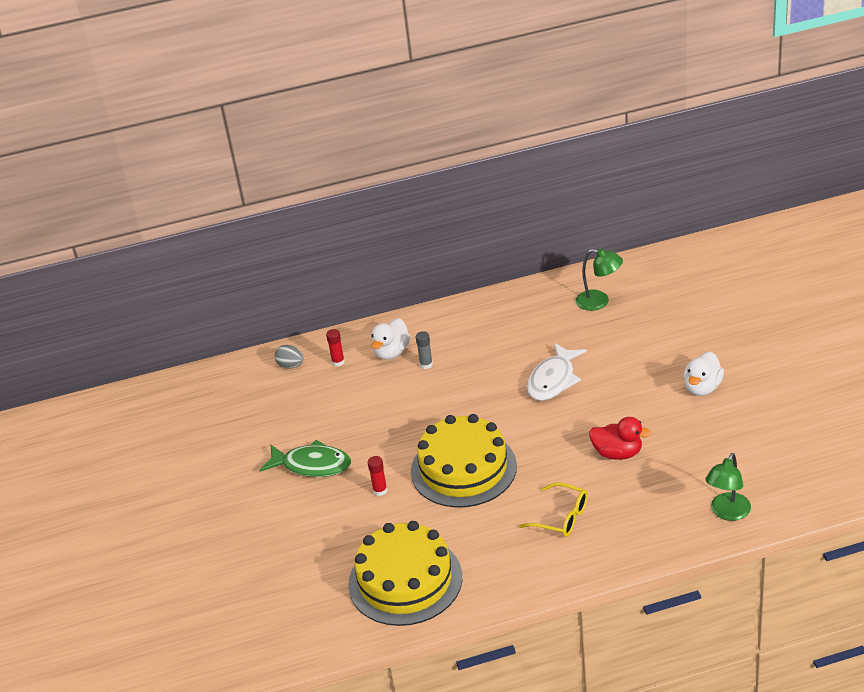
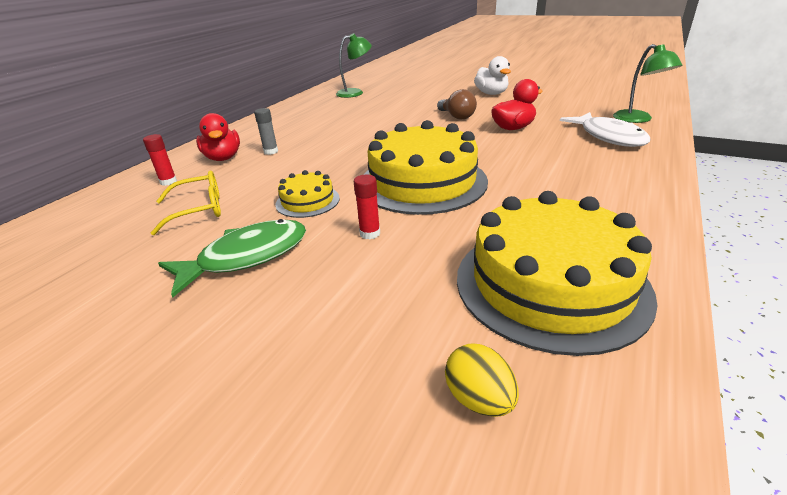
camera: 50 degrees left, 5 degrees down
grey egg [274,345,303,368] -> none
white duck [371,318,411,360] -> red duck [196,113,240,161]
yellow glasses [519,482,588,537] -> yellow glasses moved to [151,171,221,235]
white fish [527,343,587,401] -> white fish moved to [560,112,650,147]
none -> yellow cake [275,170,340,218]
none -> brown light bulb [437,89,477,120]
none -> yellow egg [445,343,519,417]

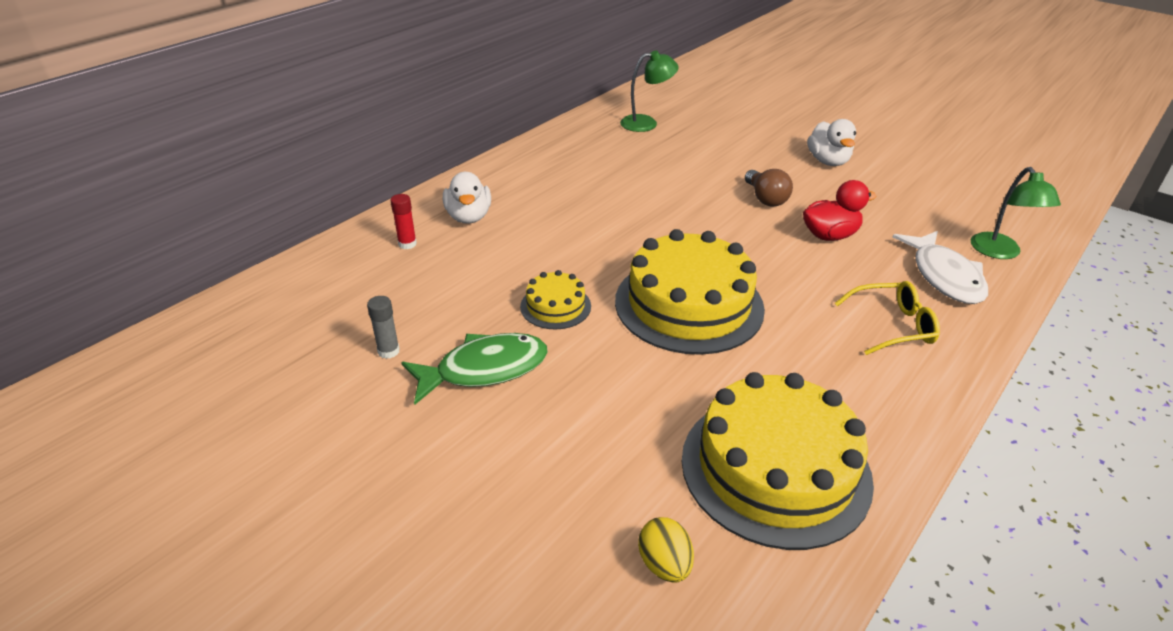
camera: 10 degrees right, 5 degrees up
yellow glasses [151,171,221,235] -> yellow glasses moved to [835,281,940,355]
red duck [196,113,240,161] -> white duck [443,171,491,224]
grey glue stick [254,108,278,155] -> grey glue stick moved to [367,296,400,359]
red glue stick [354,174,380,239] -> none

